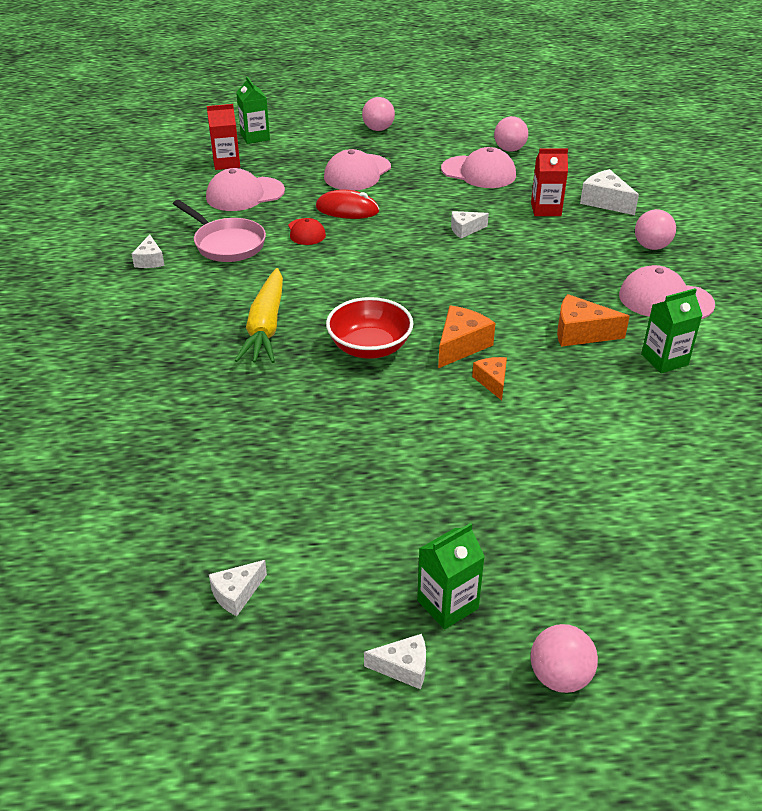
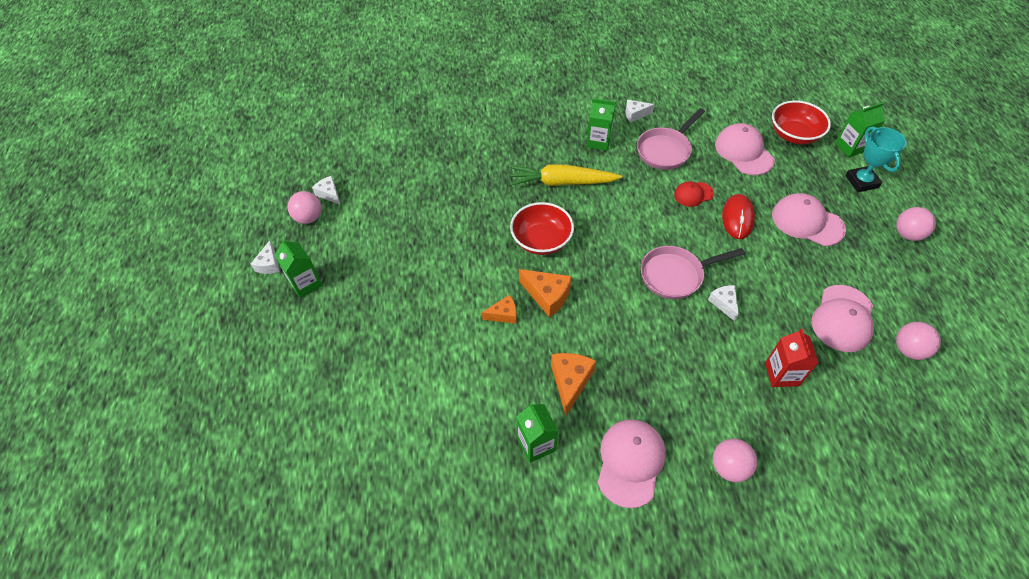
camera: 90 degrees right, 15 degrees up
red carton [207,104,240,170] -> red bowl [772,100,831,144]
pink ball [530,624,598,693] -> pink ball moved to [288,191,322,224]
white cheese [580,169,639,215] -> none
none -> green carton [586,99,615,151]
none -> pink pan [641,246,745,299]
none -> turquoise trophy [845,126,907,192]

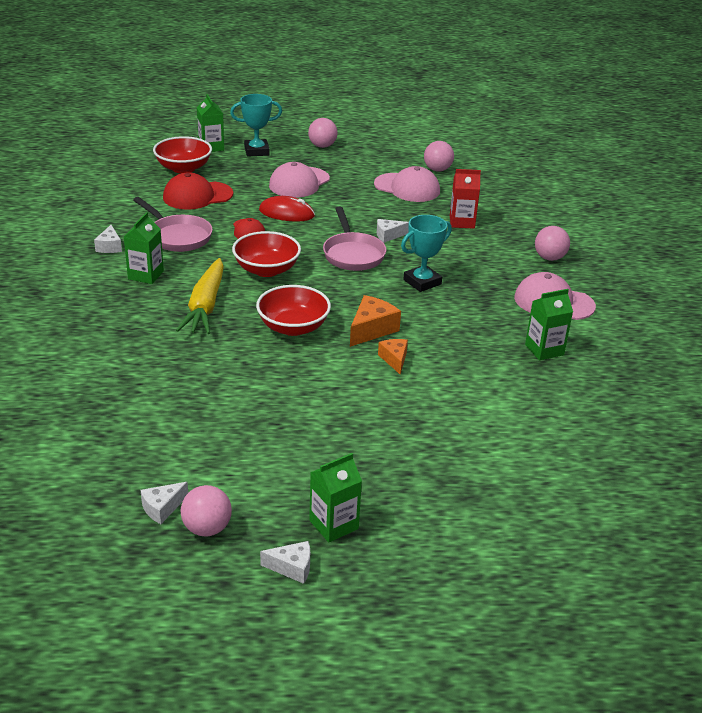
camera: 90 degrees left, 20 degrees down
orange cheese [551,353,596,416] -> none
pink cap [715,123,775,175] -> red cap [163,172,233,210]
none -> red bowl [232,231,301,277]
none -> turquoise trophy [401,215,452,292]

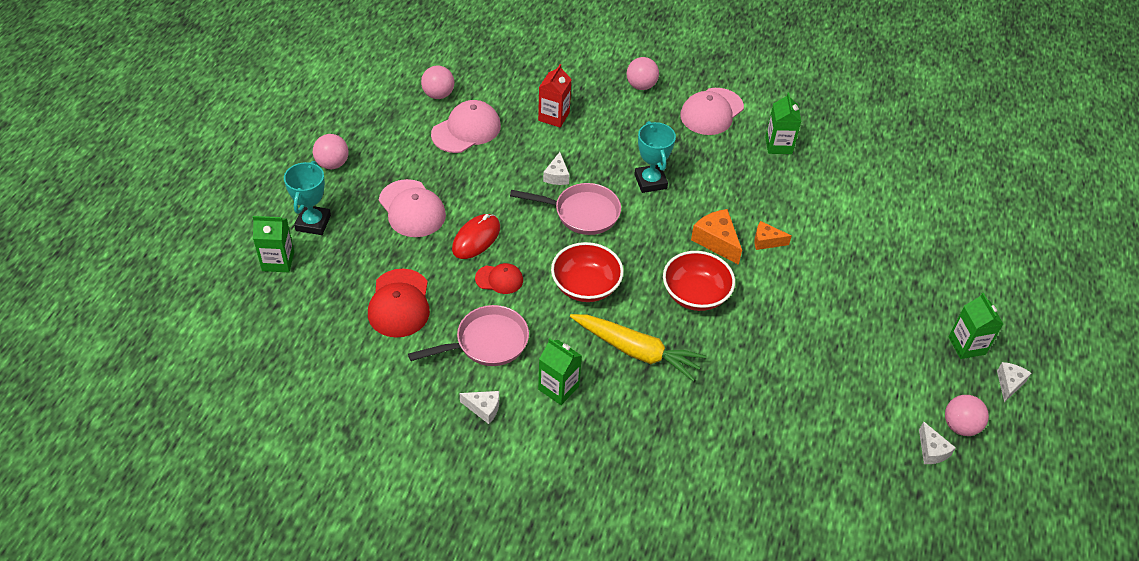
camera: 70 degrees left, 15 degrees up
red bowl [153,136,212,174] -> none

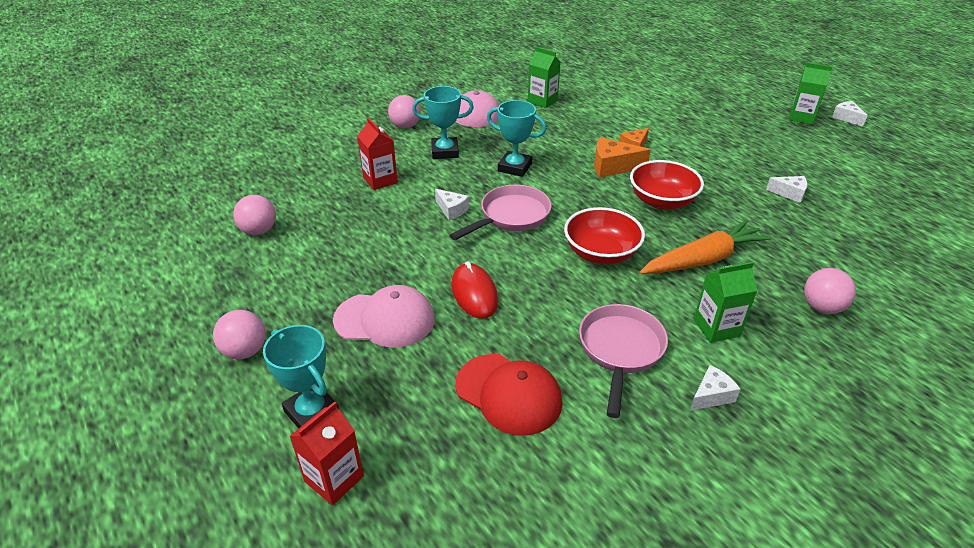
camera: 50 degrees left, 10 degrees down
green carton [253,216,294,272] -> red carton [290,402,364,505]
pink cap [431,100,501,153] -> none
red cap [475,263,523,294] -> none
yellow carrot [570,314,706,381] -> orange carrot [640,220,772,274]
white cheese [919,421,956,464] -> white cheese moved to [766,176,807,203]
pink ball [945,395,989,436] -> pink ball moved to [804,268,856,314]
none -> turquoise trophy [412,86,474,159]

